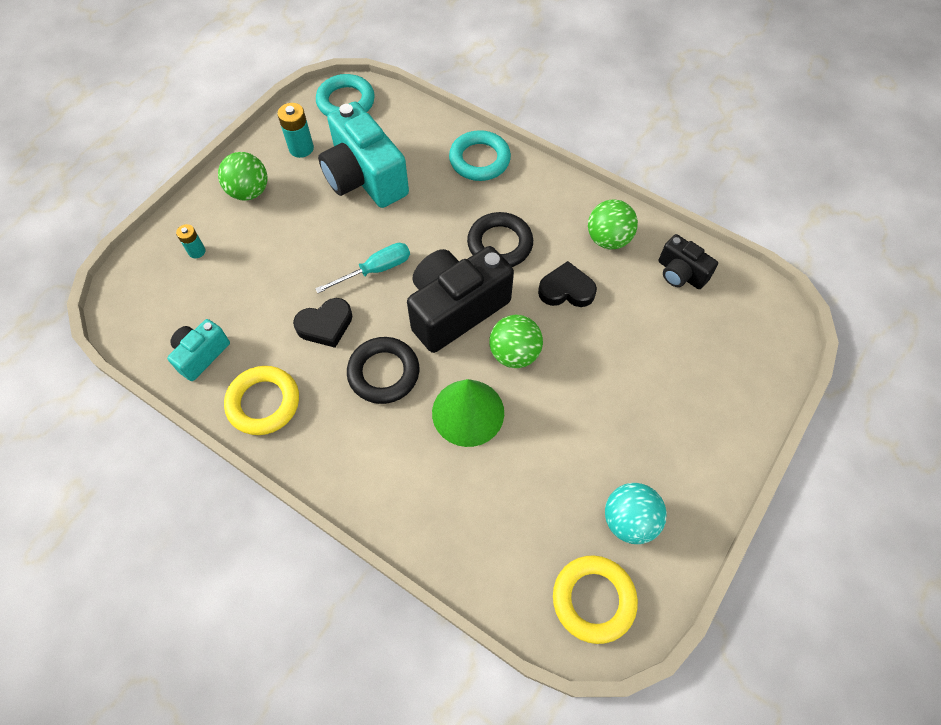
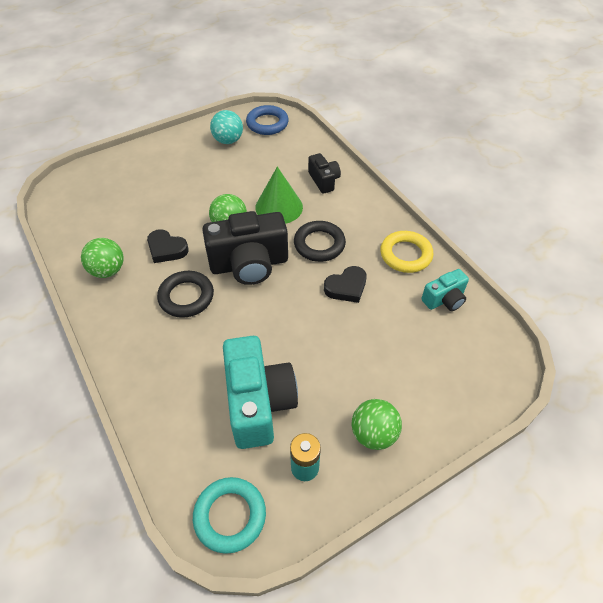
camera: 155 degrees left, 10 degrees down
turquoise battery [176,224,205,258] -> none
black heart [293,298,353,348] -> black heart turned 150 degrees clockwise [324,266,367,303]
turquoise screwdriver [315,243,410,293] -> none
turquoise ring [449,130,511,181] -> none
yellow ring [553,555,638,644] -> blue ring [246,105,289,135]
black camera [659,234,718,289] -> black camera moved to [308,153,341,194]

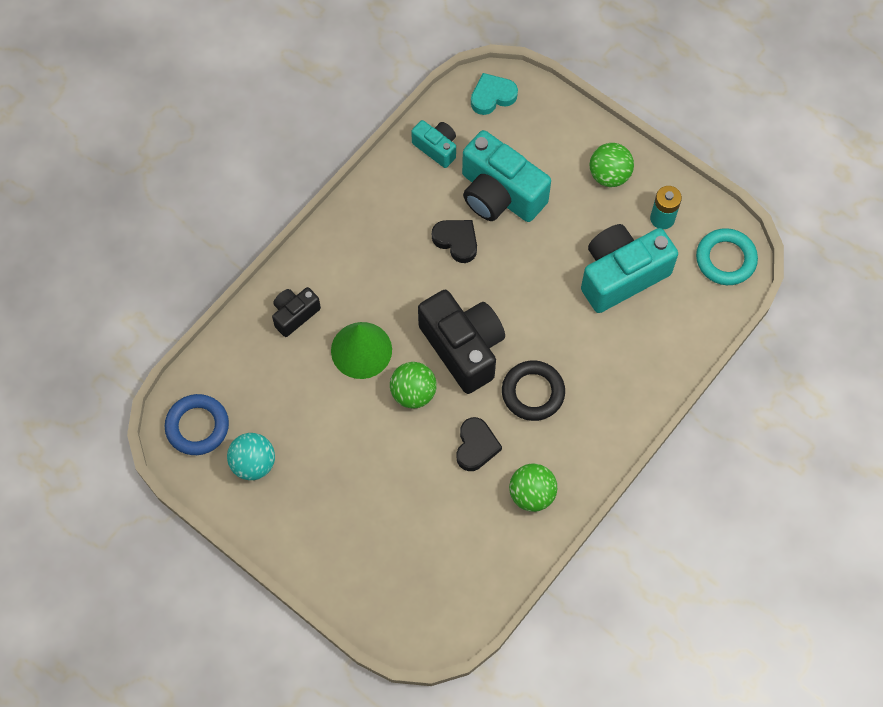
camera: 110 degrees left, 15 degrees up
black ring [294,221,346,262] -> none
yellow ring [380,231,433,273] -> none
none -> turquoise camera [462,130,551,222]
none -> turquoise heart [471,73,518,115]

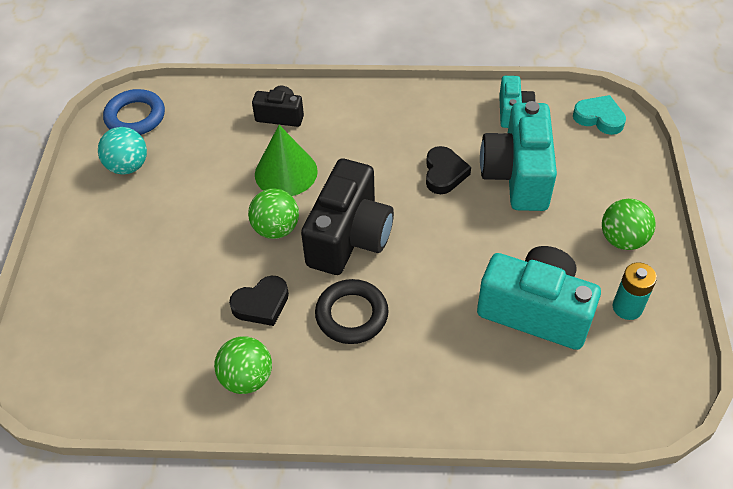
camera: 55 degrees right, 15 degrees down
turquoise ring [696,228,758,285] -> none

